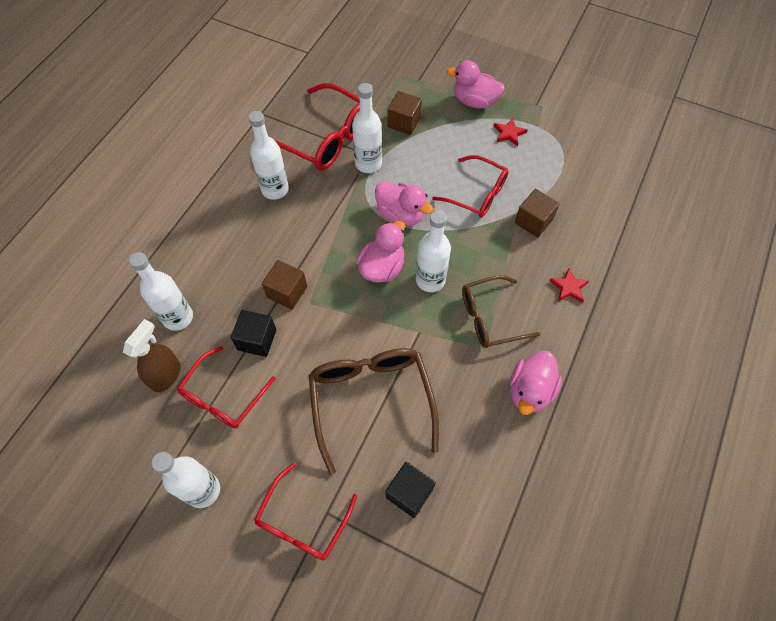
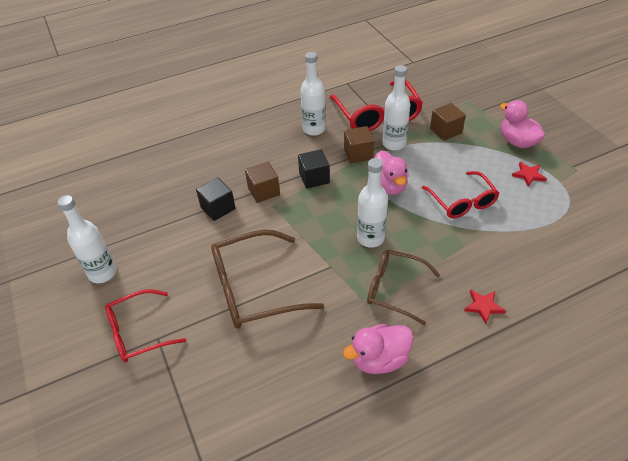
camera: 40 degrees right, 15 degrees down
brown spray bottle [123,319,181,392] -> none
white bottle [129,252,193,331] -> none
red glasses [177,346,276,428] -> none
brown glasses [308,348,439,475] -> brown glasses turned 135 degrees counterclockwise [211,230,324,329]
pink duck [356,221,405,283] -> none
black cube [386,462,436,518] -> black cube moved to [298,149,330,189]
brown cube [515,189,560,238] -> brown cube moved to [344,126,374,163]

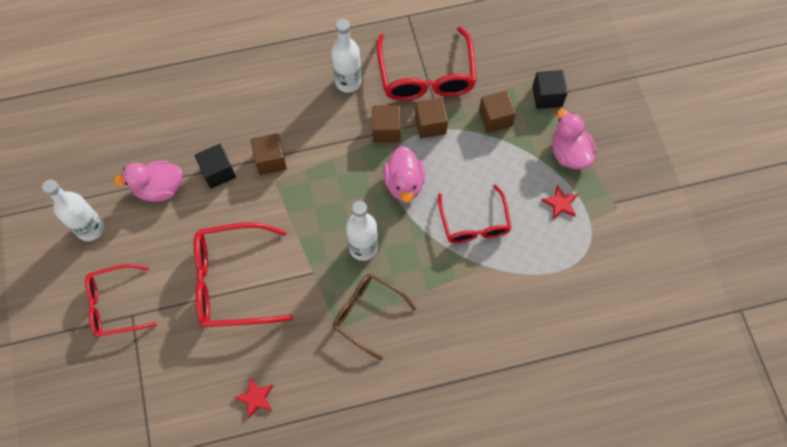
camera: 10 degrees right, 20 degrees up
brown glasses [211,230,324,329] -> red glasses [194,222,293,328]
black cube [298,149,330,189] -> black cube moved to [532,70,568,109]
pink duck [343,324,414,374] -> pink duck moved to [114,160,182,202]
white bottle [382,65,410,151] -> brown cube [415,98,448,138]
red star [464,290,506,324] -> red star moved to [234,378,274,419]

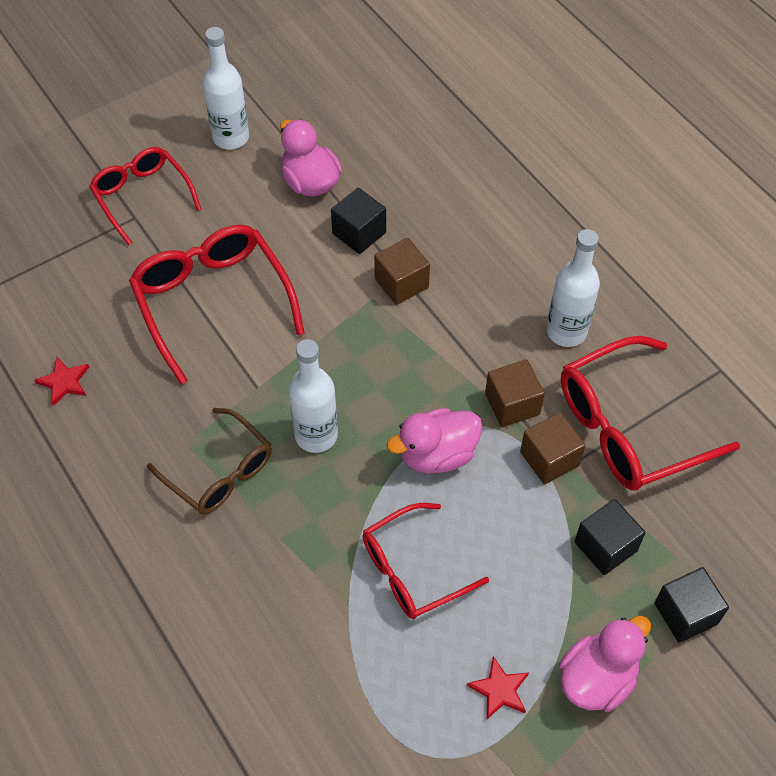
camera: 70 degrees right, 10 degrees down
brown glasses [333,273,416,360] -> brown glasses turned 120 degrees clockwise [147,408,272,515]
brown cube [479,91,516,133] -> black cube [574,499,645,575]

